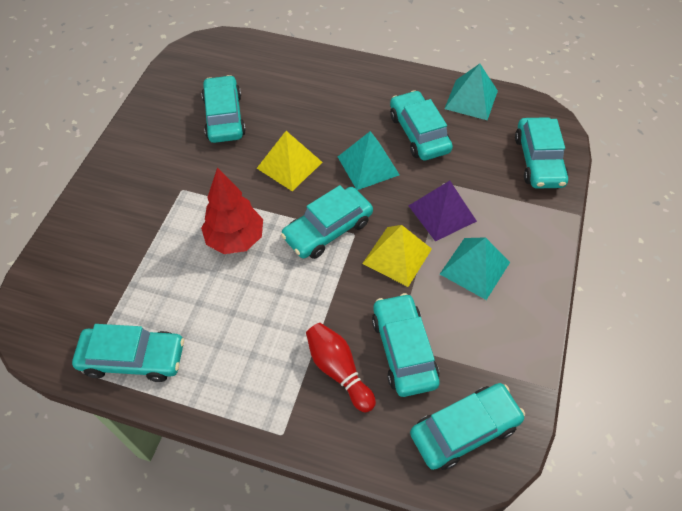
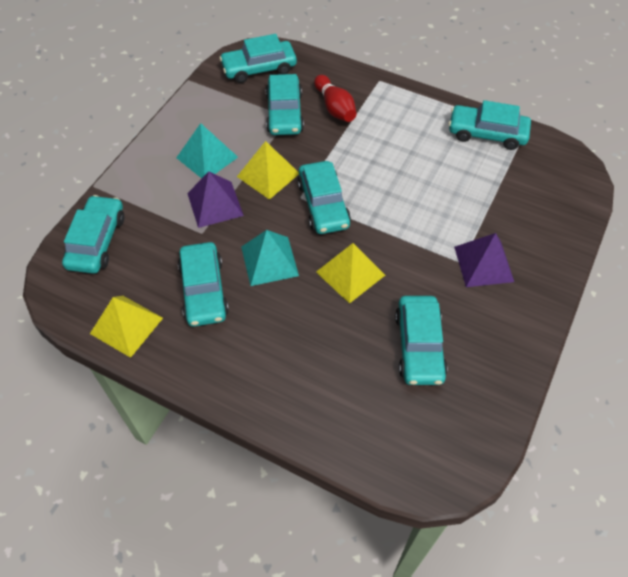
camera: 170 degrees left, 0 degrees up
red tree [201,167,263,254] -> none
turquoise car [281,185,373,259] -> turquoise car turned 105 degrees clockwise [297,161,351,234]
turquoise pyramid [445,64,498,120] -> yellow pyramid [90,296,163,358]
none -> purple pyramid [454,233,514,287]

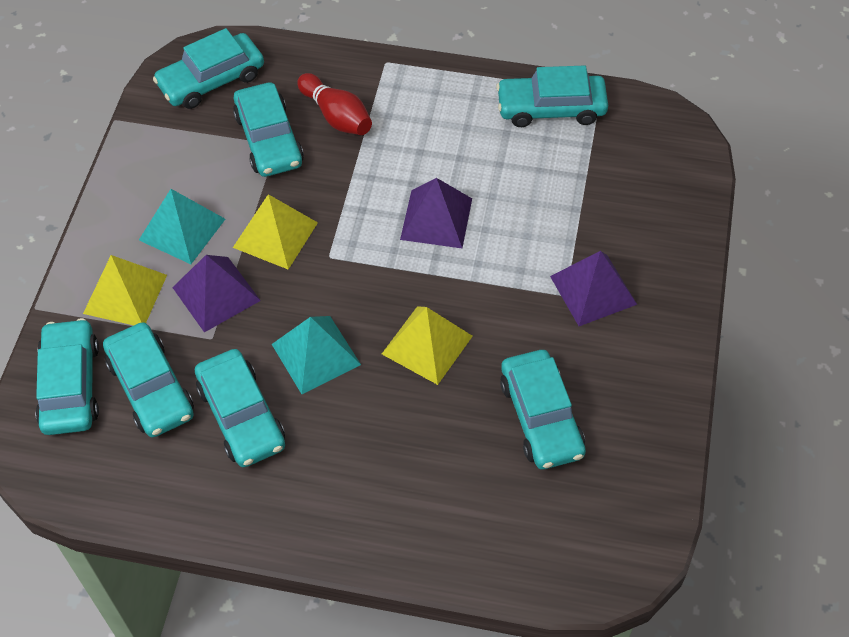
camera: 15 degrees left, 0 degrees up
yellow pyramid [90,296,163,358] -> yellow pyramid moved to [83,255,167,325]
turquoise car [297,161,351,234] -> turquoise car moved to [103,322,194,437]
none -> purple pyramid [400,178,472,248]

